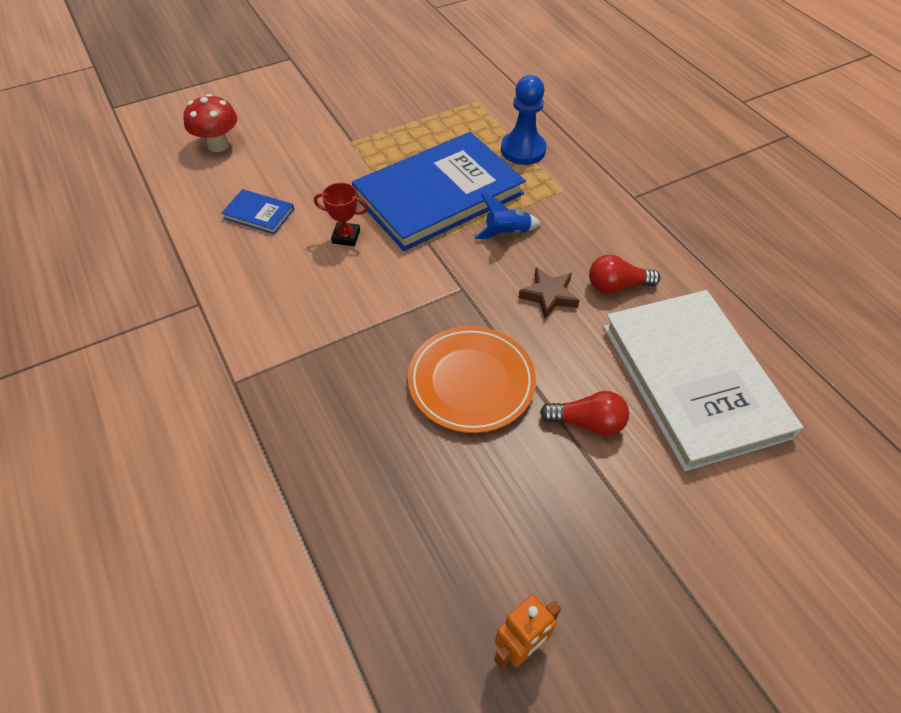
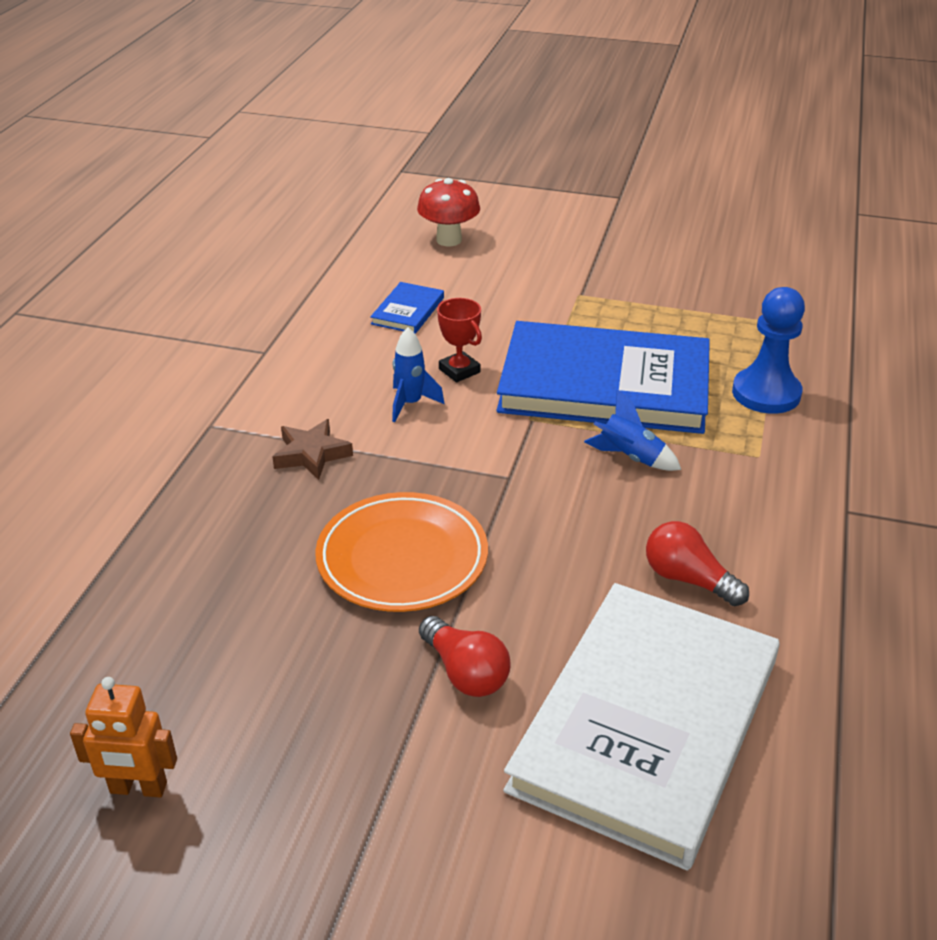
camera: 45 degrees right, 15 degrees down
blue book [221,189,294,234] -> blue book turned 45 degrees clockwise [370,282,444,334]
brown star [518,267,580,319] -> brown star moved to [273,419,353,480]
none -> blue rocket [392,327,444,422]

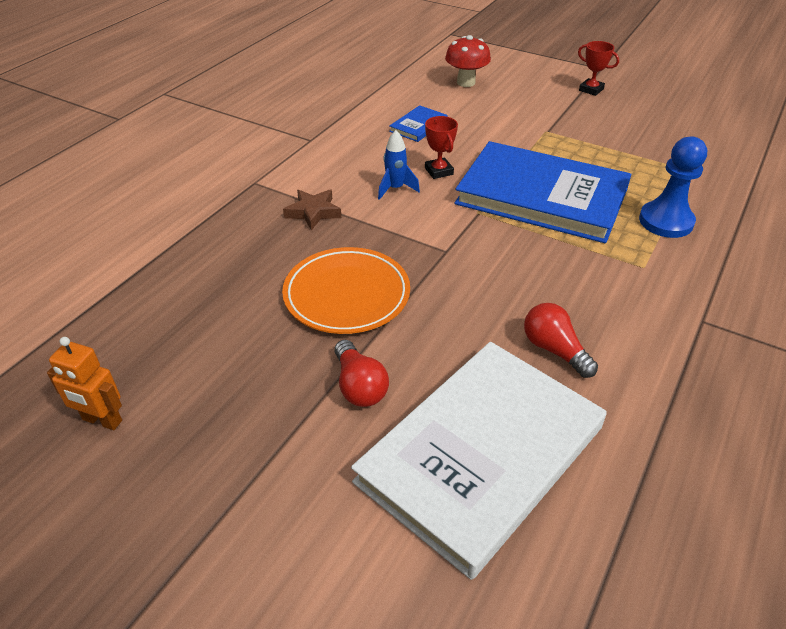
camera: 15 degrees right, 5 degrees up
blue rocket [584,389,681,471] -> none
none -> red trophy [578,41,619,96]

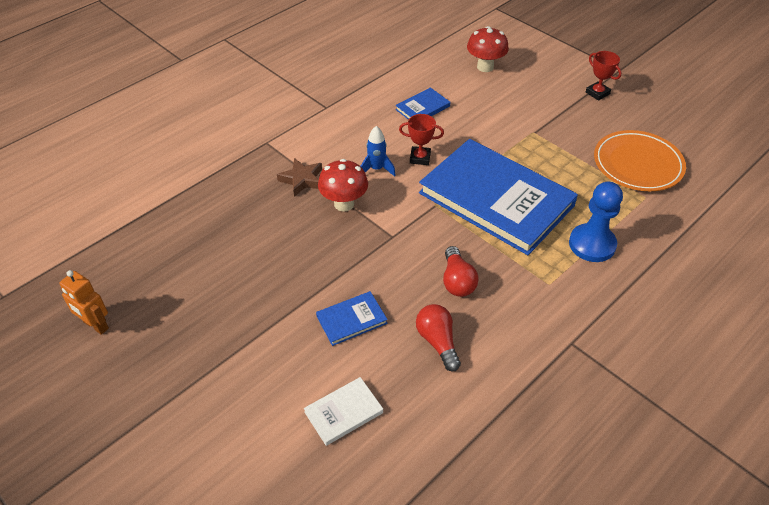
camera: 15 degrees right, 5 degrees up
orange plate [282,247,410,334] -> orange plate moved to [594,130,686,191]
red light bulb [335,340,389,407] -> red light bulb moved to [443,246,479,297]
white book [351,342,606,580] -> white book [304,377,383,446], size x0.40
red trophy [425,116,458,179] -> red trophy turned 75 degrees counterclockwise [399,114,444,165]
none -> blue book [316,291,388,346]
none -> red mushroom [318,159,368,211]

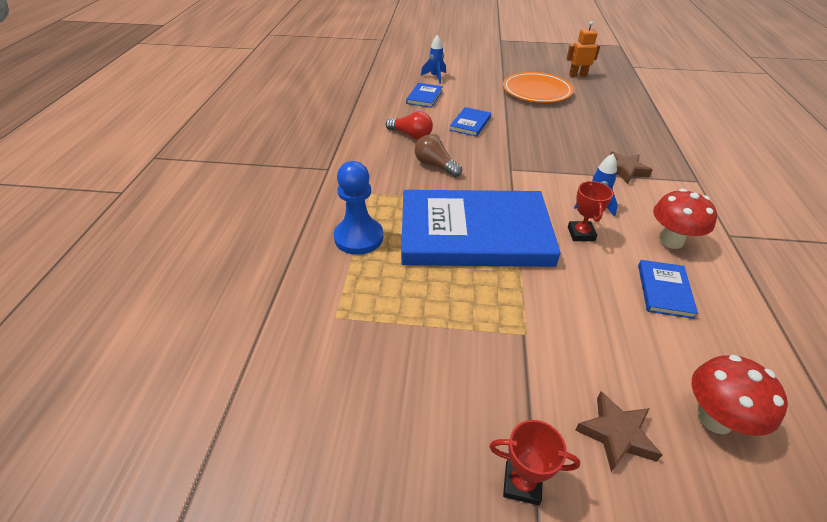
camera: 140 degrees right, 5 degrees down
white book [304,377,383,446] -> blue book [406,83,443,108]
red mushroom [318,159,368,211] -> red mushroom moved to [653,189,717,249]
red trophy [399,114,444,165] -> red trophy turned 60 degrees counterclockwise [568,181,613,241]
red light bulb [443,246,479,297] -> brown light bulb [415,135,462,177]
orange plate [594,130,686,191] -> orange plate moved to [503,72,574,103]
none -> blue rocket [421,35,446,84]
none -> brown star [575,391,663,472]

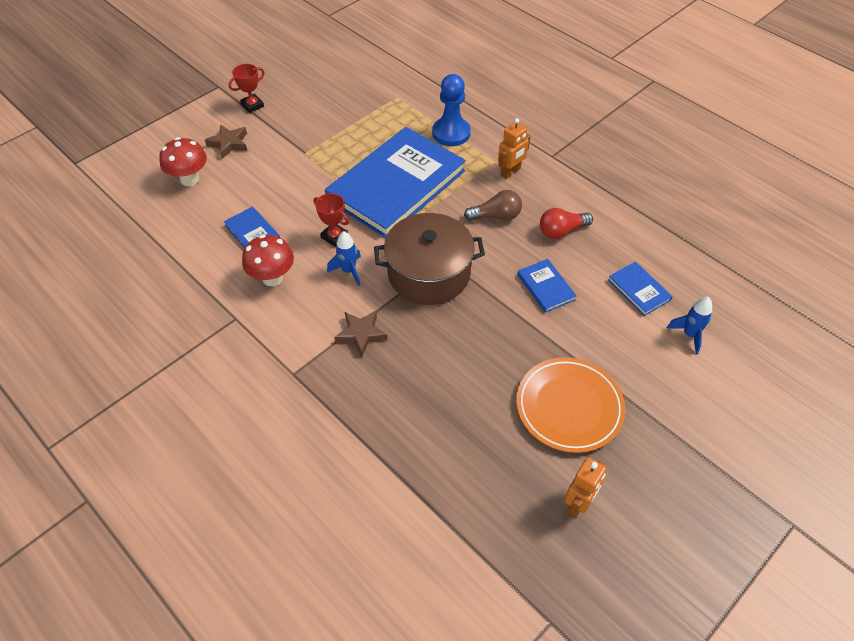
camera: 130 degrees right, 10 degrees up
none -> brown pot [374,213,485,305]
none -> orange robot [498,118,530,179]

